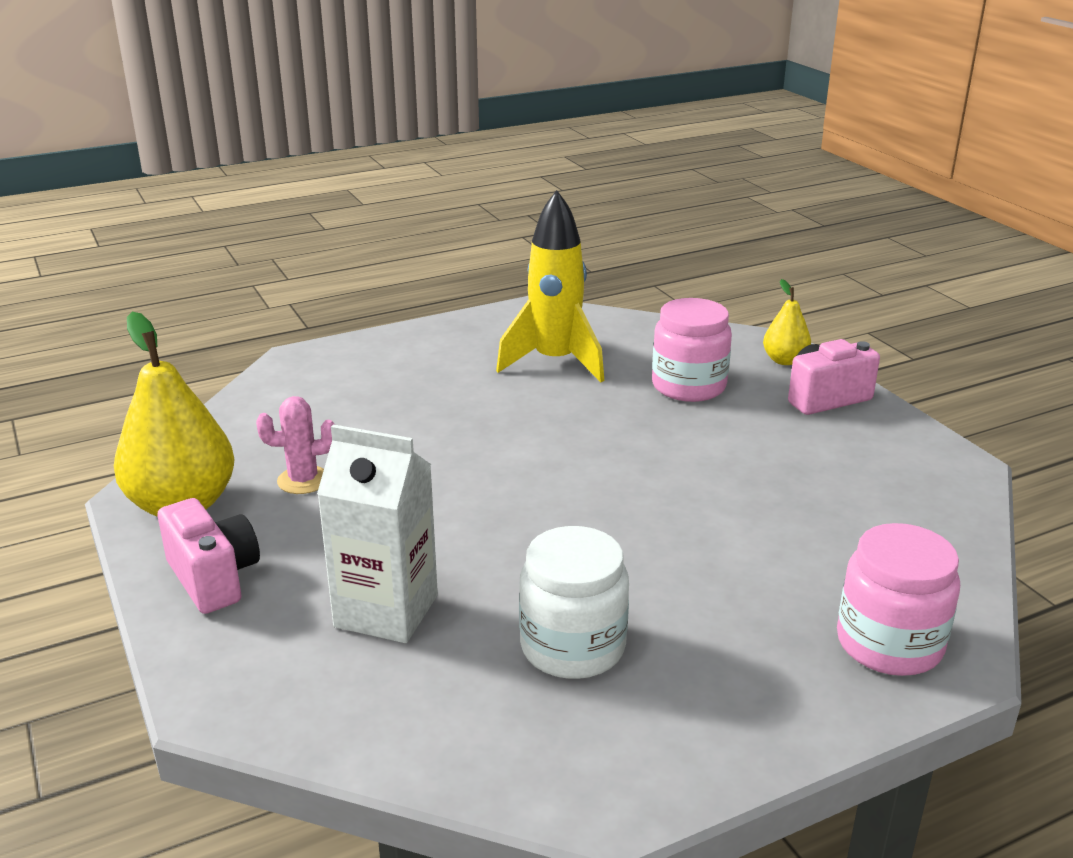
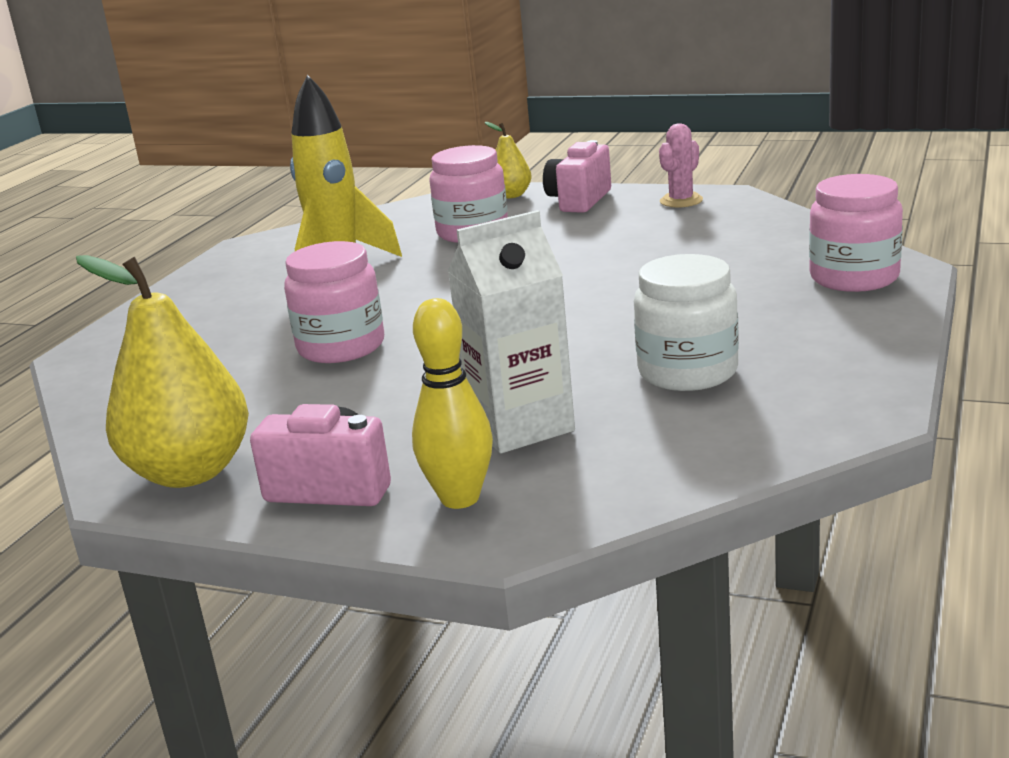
camera: 40 degrees left, 5 degrees down
pink cactus [256,396,335,494] -> pink cactus moved to [659,123,703,208]
none -> pink jar [284,241,384,363]
none -> yellow bowling pin [412,298,493,509]

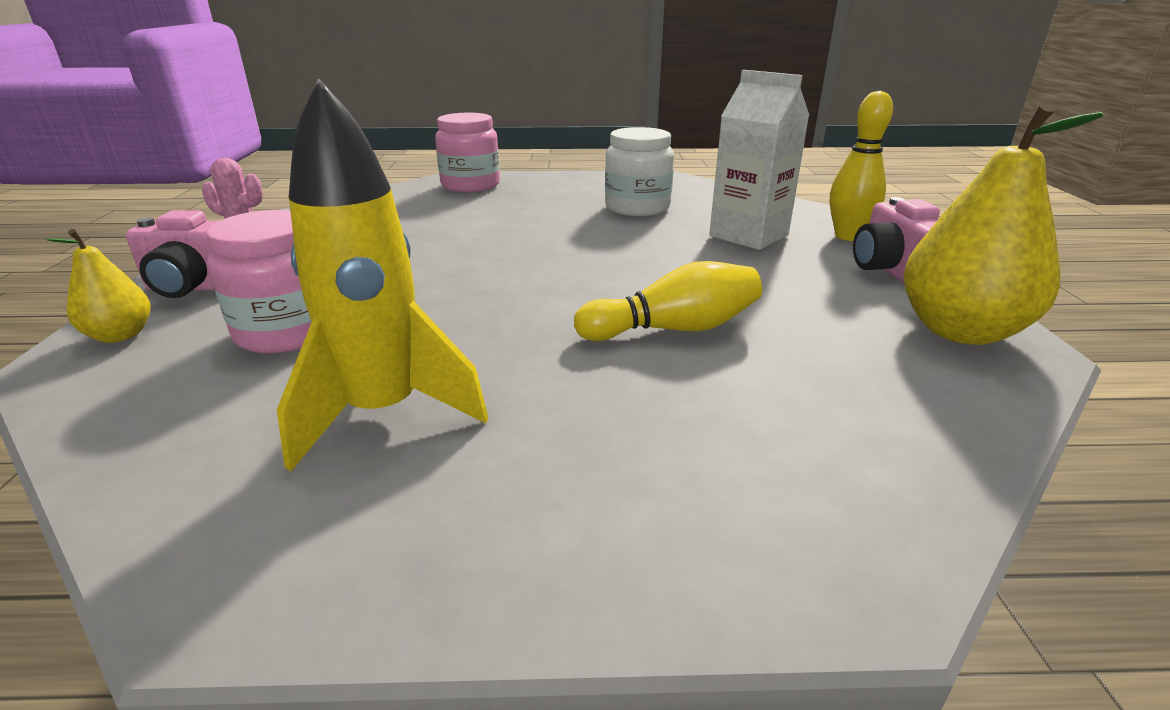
camera: 115 degrees left, 5 degrees up
pink jar [284,241,384,363] -> yellow bowling pin [574,261,762,341]

